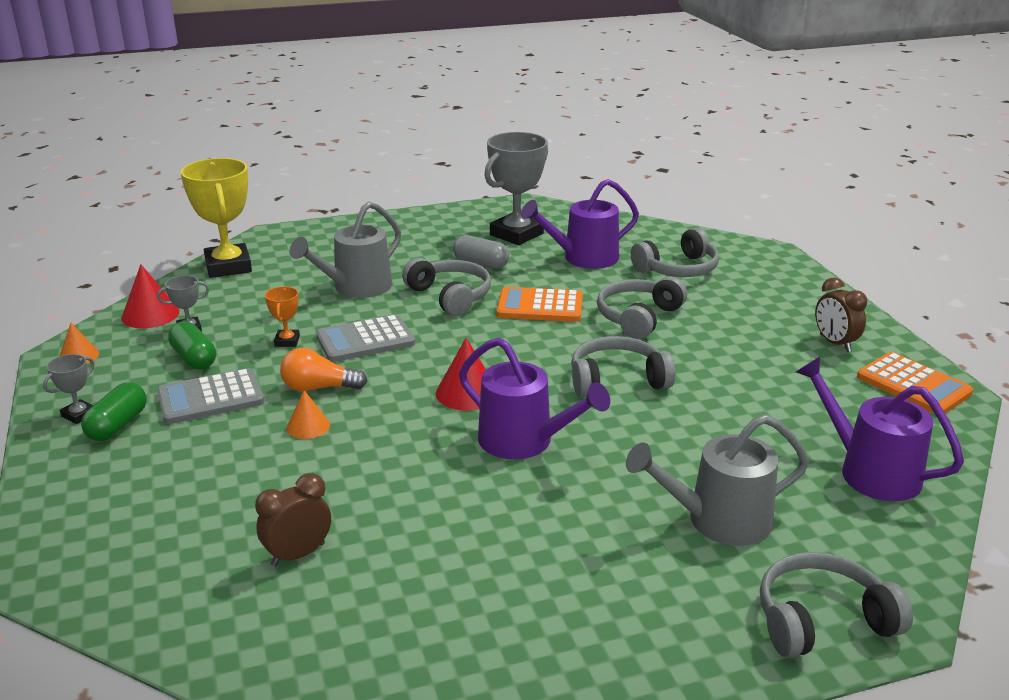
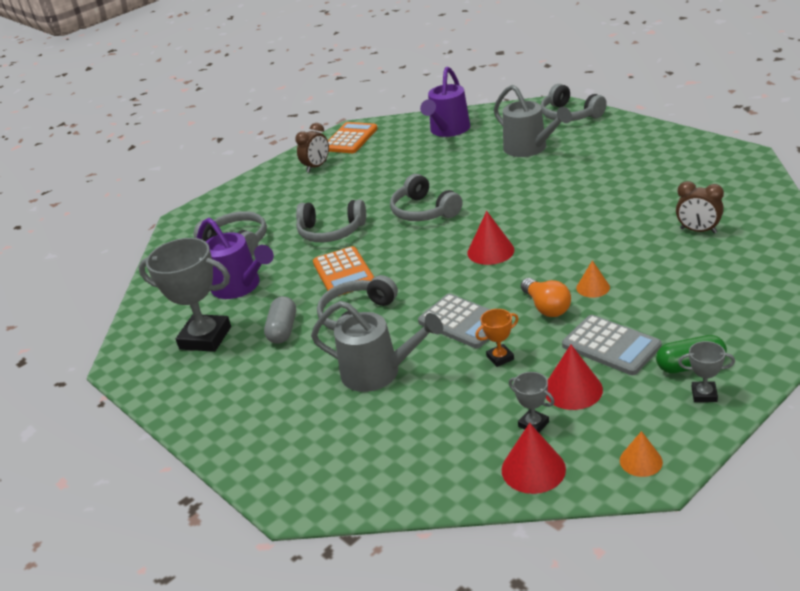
camera: 110 degrees left, 5 degrees up
green capsule [168,321,216,370] -> red cone [546,345,603,410]
yellow trophy [181,158,252,278] -> none
purple watering can [459,337,610,459] -> none

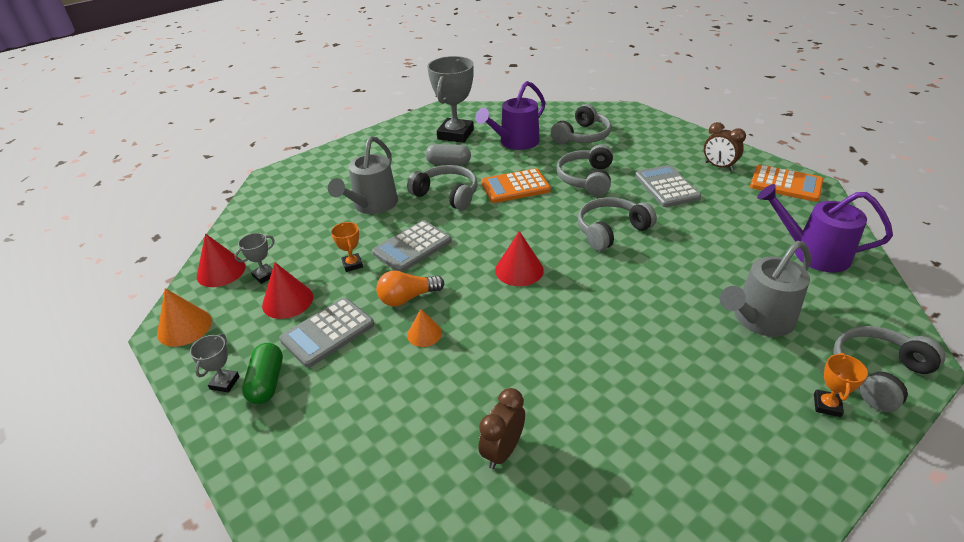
camera: 90 degrees right, 5 degrees up
orange cone [620,431,663,477] -> orange cone [157,288,212,347], size x1.55
none -> grey calculator [635,165,701,207]
none -> orange trophy [814,353,868,417]

